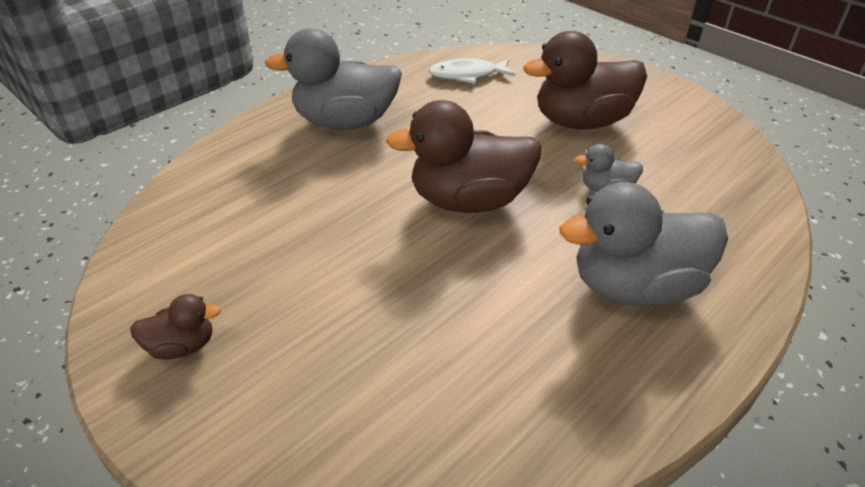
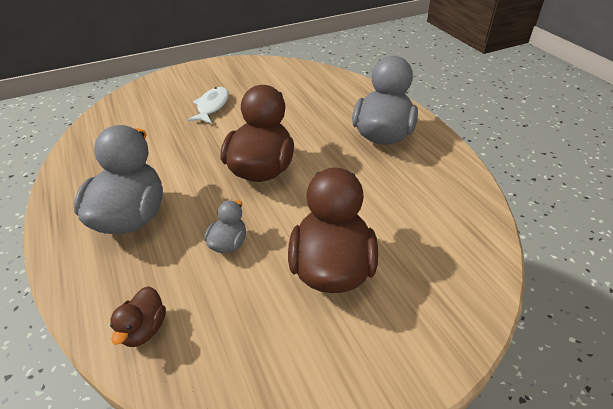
camera: 110 degrees right, 0 degrees up
brown duck [130,294,221,360] -> brown duck moved to [110,286,166,347]
white fish [428,58,516,84] -> white fish moved to [187,87,229,124]

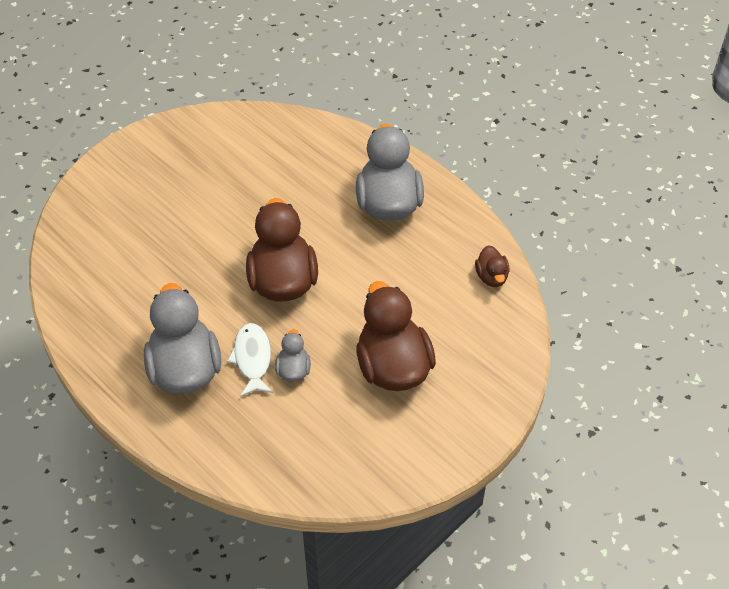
camera: 20 degrees left, 10 degrees up
brown duck [110,286,166,347] -> brown duck moved to [475,245,509,287]
white fish [187,87,229,124] -> white fish moved to [227,323,273,397]

